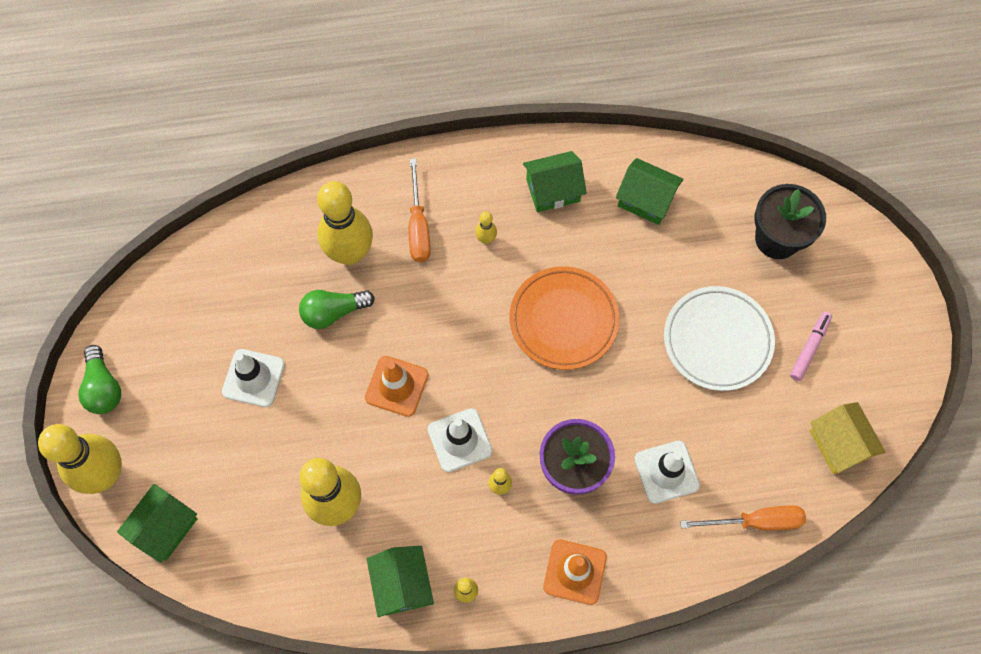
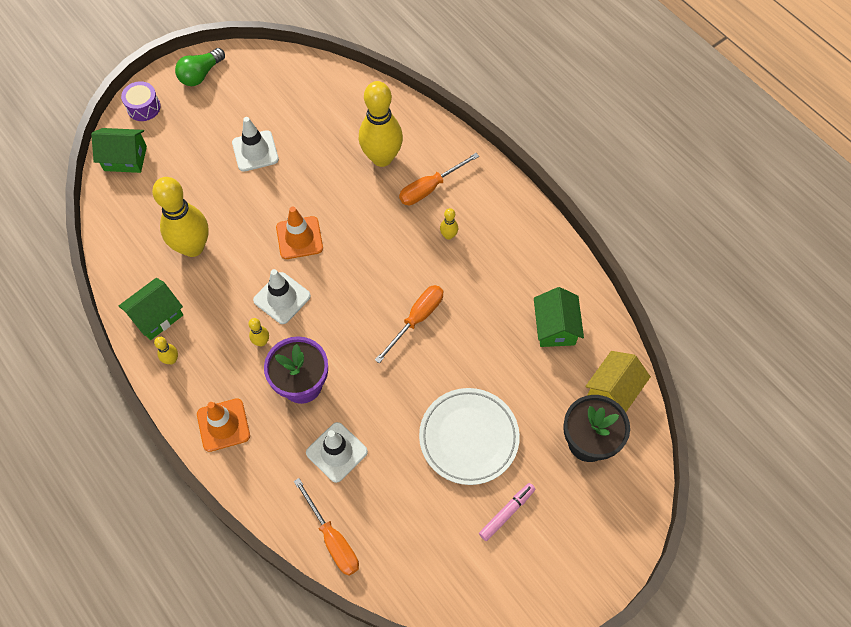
camera: 60 degrees right, 5 degrees down
yellow bowling pin [38,424,122,494] -> purple drum [121,81,161,121]
green light bulb [299,290,375,329] -> none
orange plate [509,266,619,370] -> orange screwdriver [375,285,443,363]
green house [523,151,587,212] -> none
pink marker [790,312,832,381] -> pink marker turned 45 degrees counterclockwise [479,483,535,541]
yellow house [809,402,886,474] -> yellow house moved to [585,351,651,412]

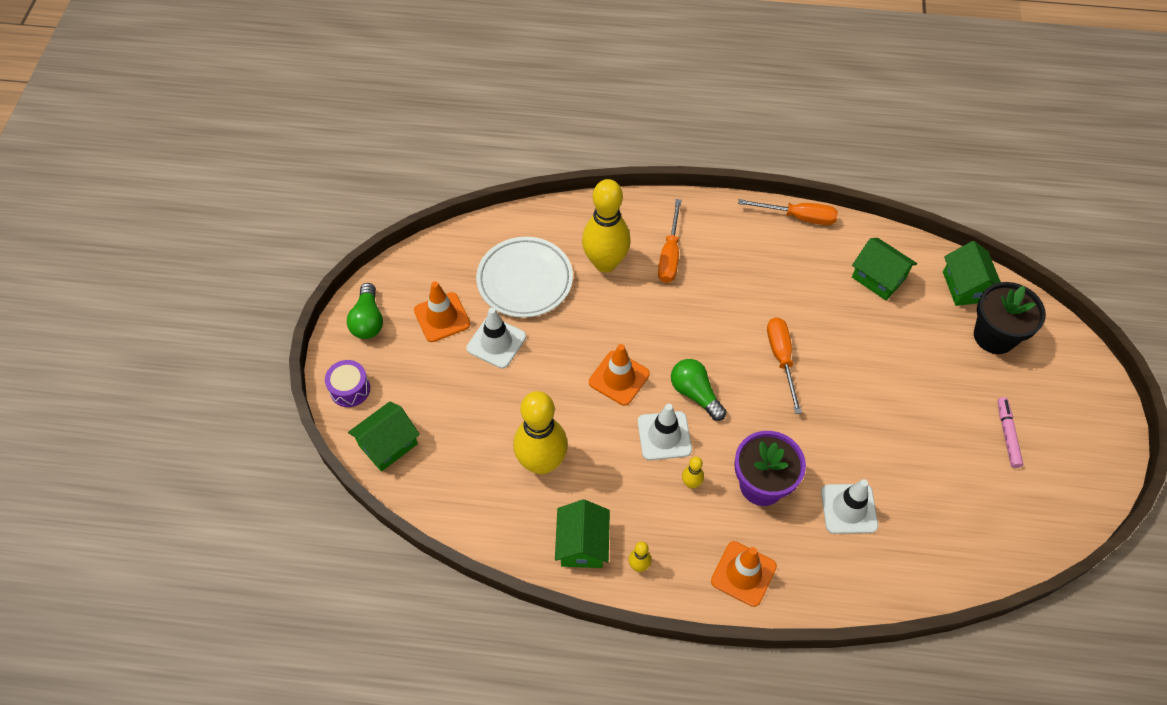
camera: 45 degrees left, 5 degrees down
orange screwdriver [294,478,359,576] -> orange screwdriver moved to [738,199,838,225]
white plate [419,388,520,485] -> white plate moved to [476,237,573,318]
yellow bowling pin [440,208,458,240] -> none
yellow house [585,351,651,412] -> green house [943,241,1001,306]
none -> orange traffic cone [414,281,470,342]
none -> green light bulb [671,359,727,421]

